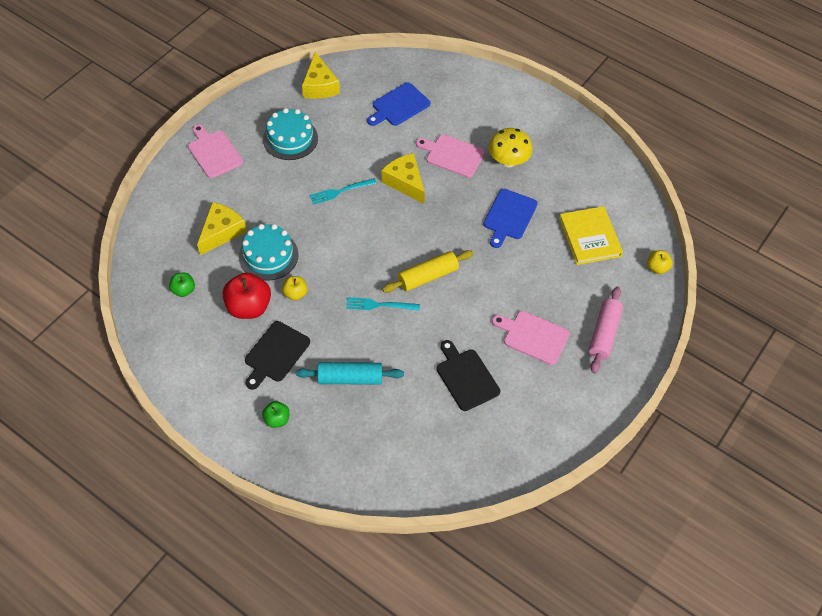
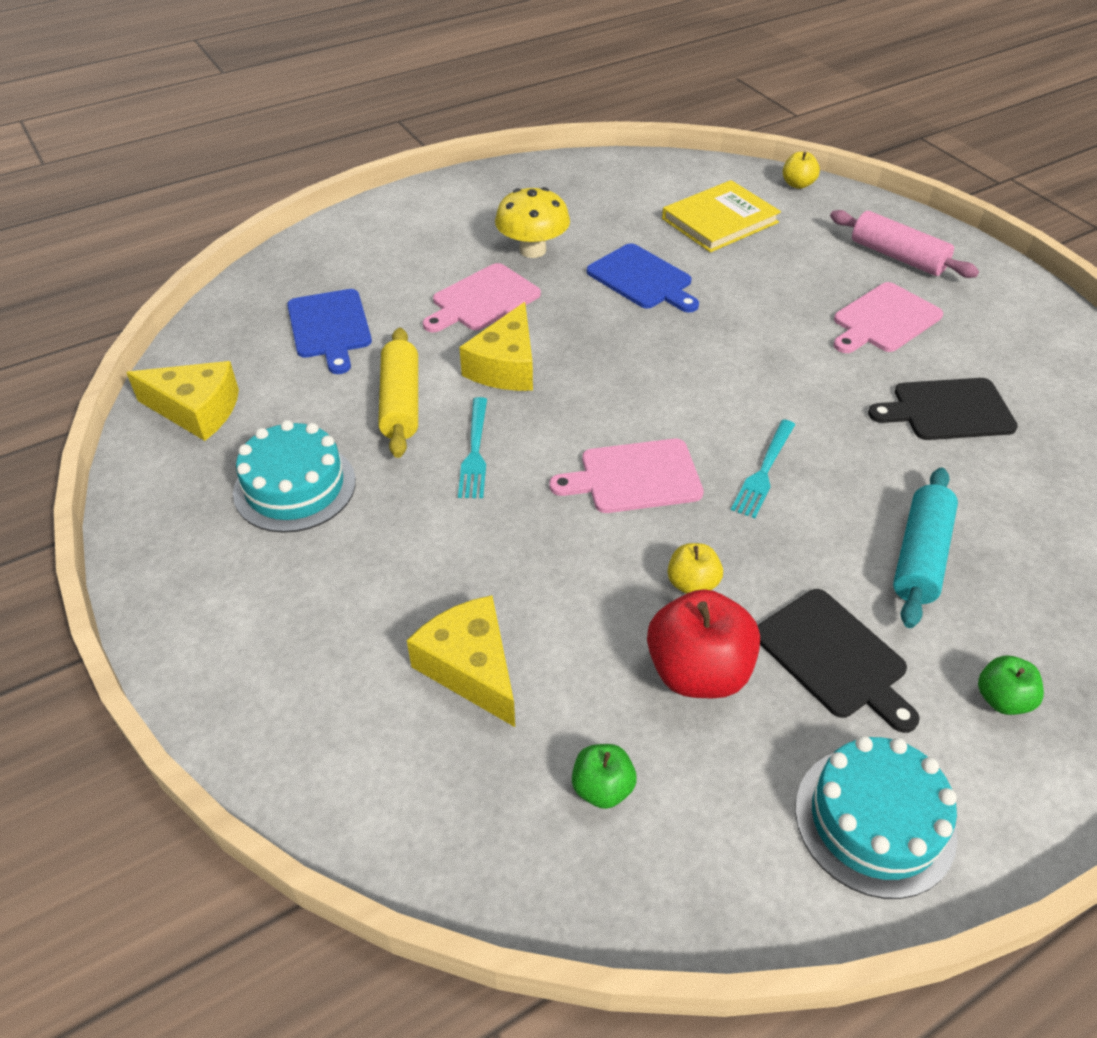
camera: 65 degrees left, 10 degrees down
pink cutting board [188,124,243,178] -> pink cutting board moved to [549,439,704,513]
turquoise cake [239,224,299,281] -> turquoise cake moved to [795,736,958,899]
yellow cheese [381,153,425,204] -> yellow cheese turned 60 degrees counterclockwise [459,302,533,391]
yellow rolling pin [382,250,473,293] -> yellow rolling pin moved to [378,328,418,458]
yellow book [559,206,623,265] -> yellow book turned 45 degrees counterclockwise [662,180,781,252]

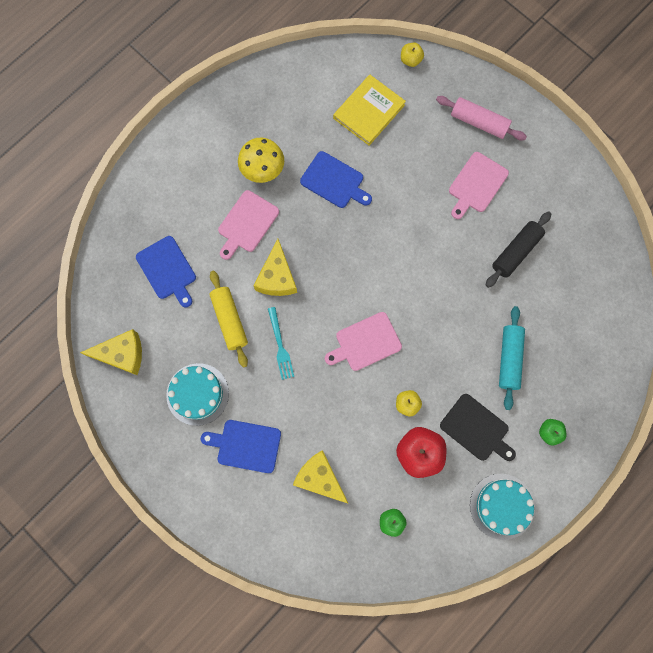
camera: 15 degrees left, 30 degrees up
turquoise fork [731,419,795,518] -> none
black cutting board [868,378,1018,440] -> black rolling pin [486,212,551,288]
none -> blue cutting board [201,420,281,473]

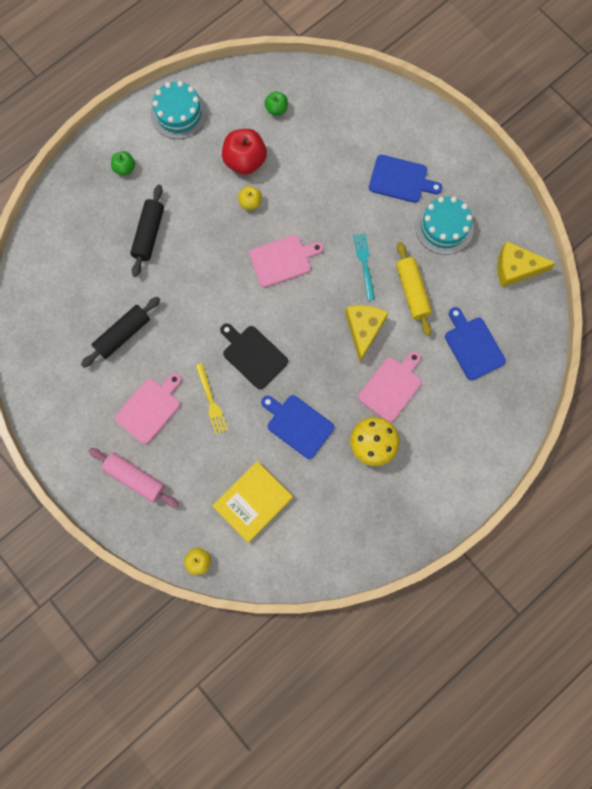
camera: 175 degrees left, 0 degrees up
yellow cheese [293,450,349,504] -> none
black cutting board [440,394,516,461] -> black cutting board moved to [220,323,288,389]
turquoise rolling pin [499,306,525,410] -> black rolling pin [130,185,164,277]
none -> yellow fork [195,363,228,434]

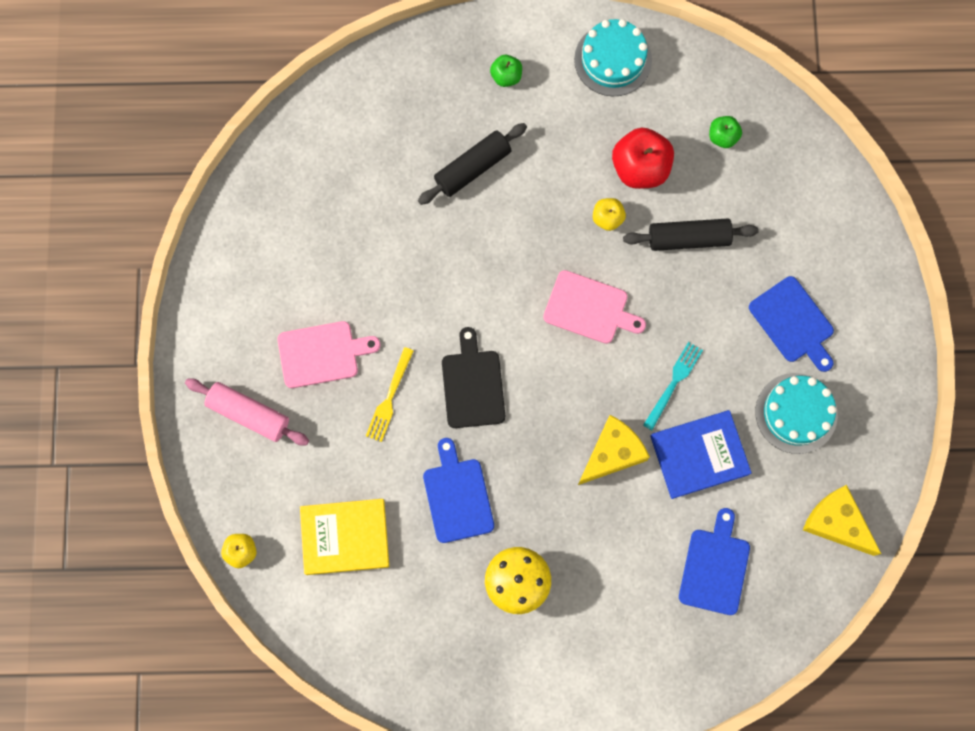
camera: 40 degrees right, 0 degrees up
black rolling pin [81,297,160,368] -> black rolling pin moved to [623,218,759,251]
pink rolling pin [89,448,179,508] -> pink rolling pin turned 45 degrees counterclockwise [185,379,309,445]
pink cutting board [358,351,422,422] -> none
yellow rolling pin [396,242,432,336] -> blue book [650,410,752,499]

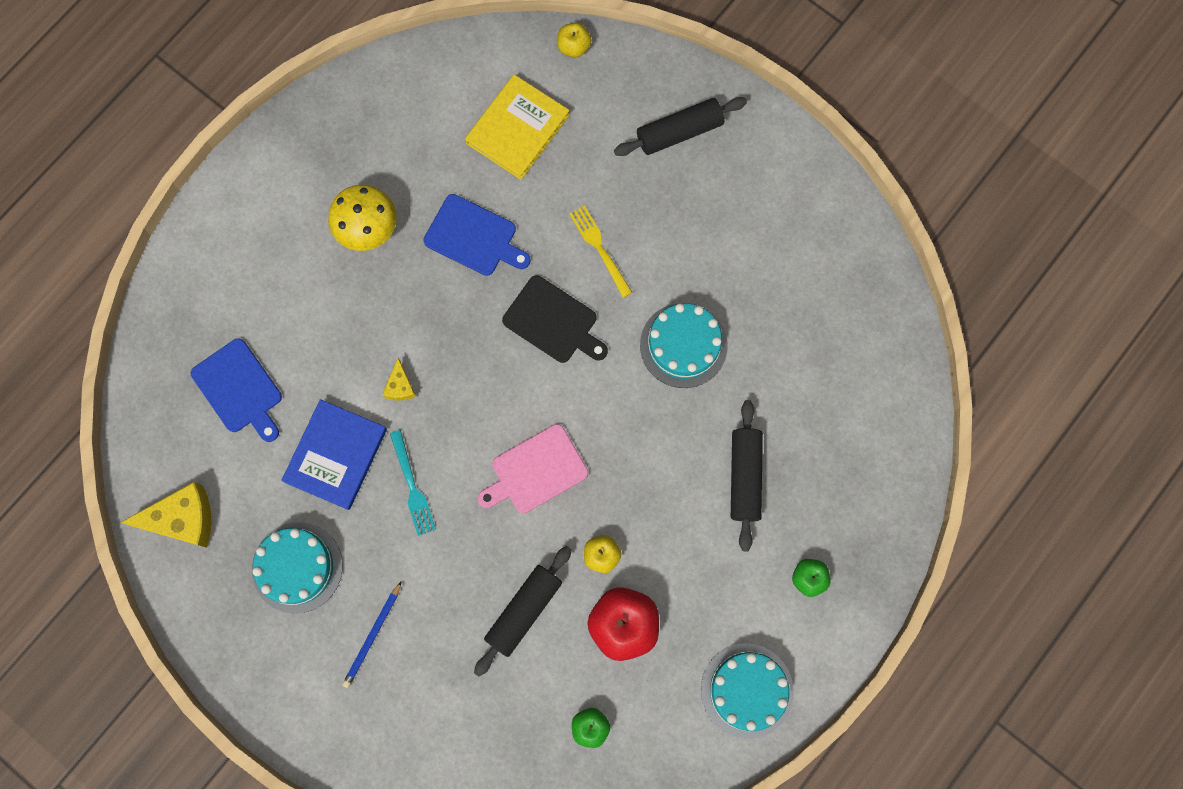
camera: 130 degrees right, 0 degrees up
pink rolling pin [185,379,309,445] -> black rolling pin [614,97,747,156]
pink cutting board [277,321,380,388] -> none
yellow cheese [578,415,650,485] -> yellow cheese [382,358,416,400], size x0.52
blue cutting board [749,276,834,372] -> blue pencil [342,581,402,688]
none -> turquoise cake [640,303,727,388]

